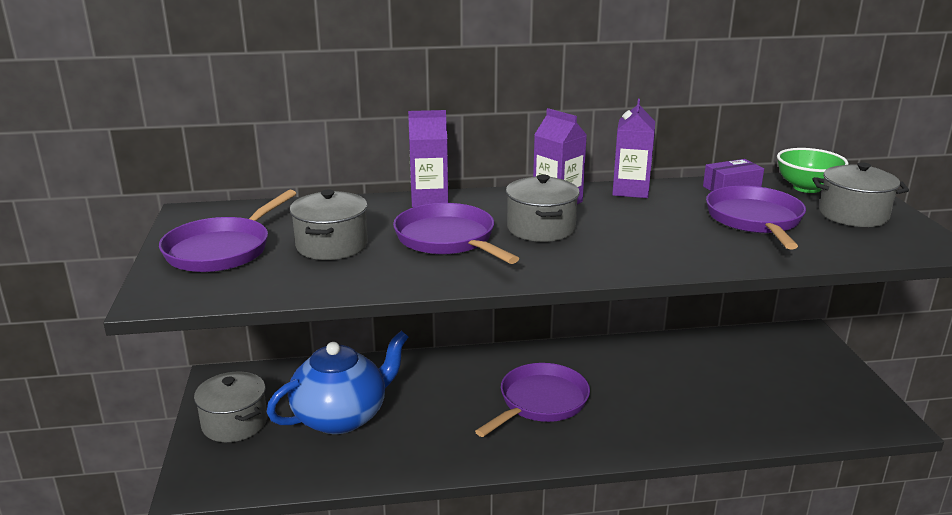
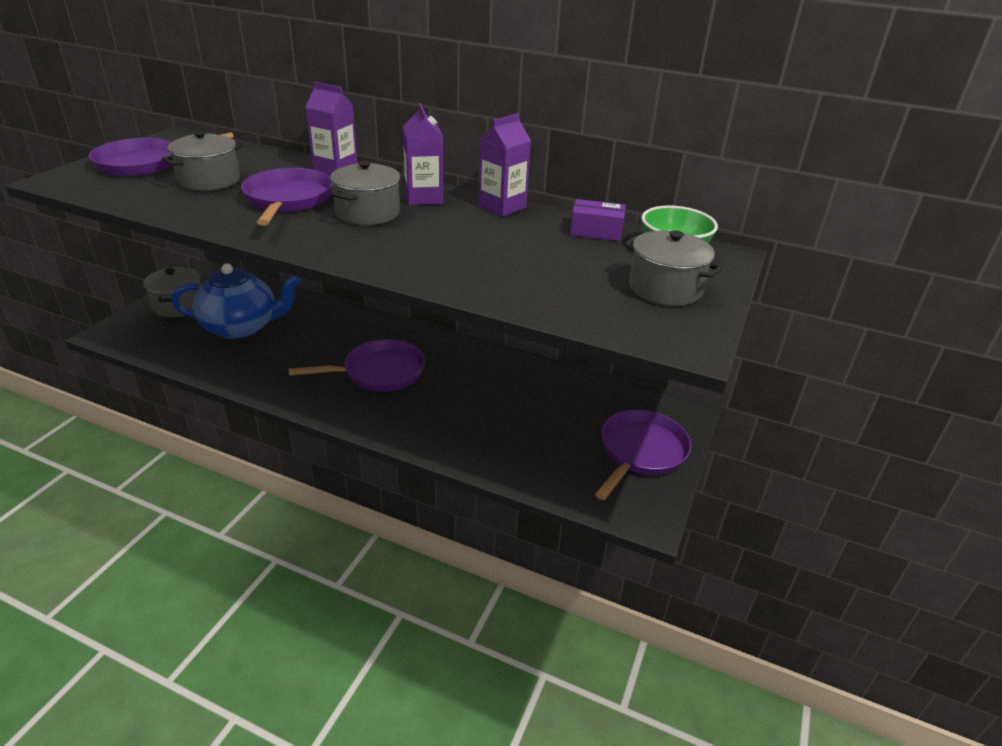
camera: 30 degrees right, 10 degrees up
purple pan [706,186,806,249] -> purple pan moved to [595,410,692,500]

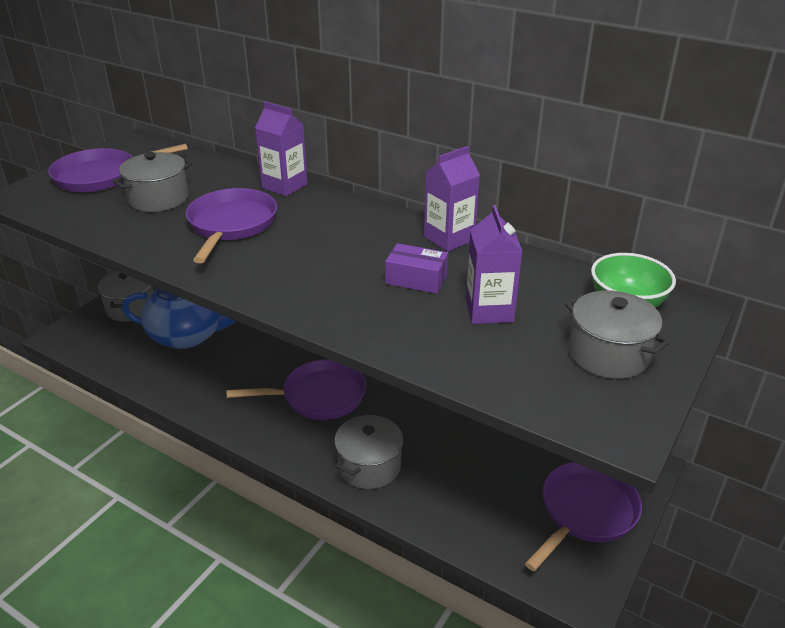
camera: 10 degrees right, 0 degrees up
grey pot [330,161,400,225] -> grey pot moved to [334,415,403,489]
purple carton [403,103,443,205] -> purple carton moved to [466,205,523,324]
purple box [570,199,626,241] -> purple box moved to [385,243,448,294]

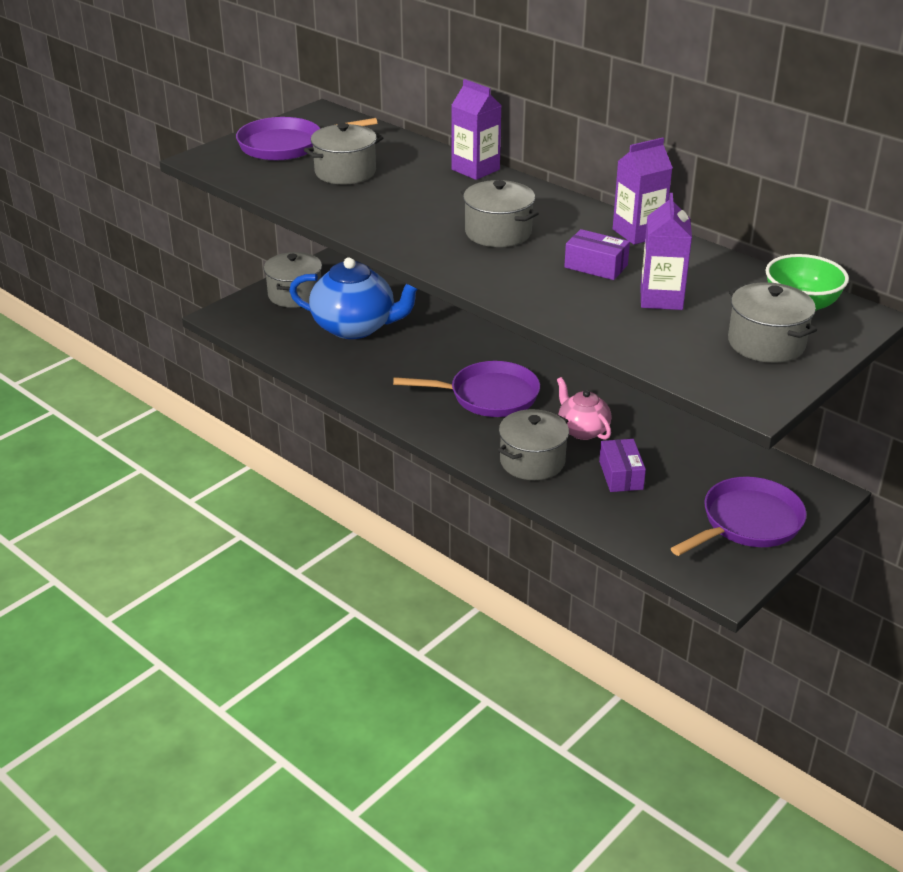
camera: 10 degrees right, 0 degrees up
purple pan [185,188,277,263] -> none
none -> grey pot [461,180,539,247]
none -> pink teapot [557,377,611,440]
none -> purple box [599,439,646,492]

